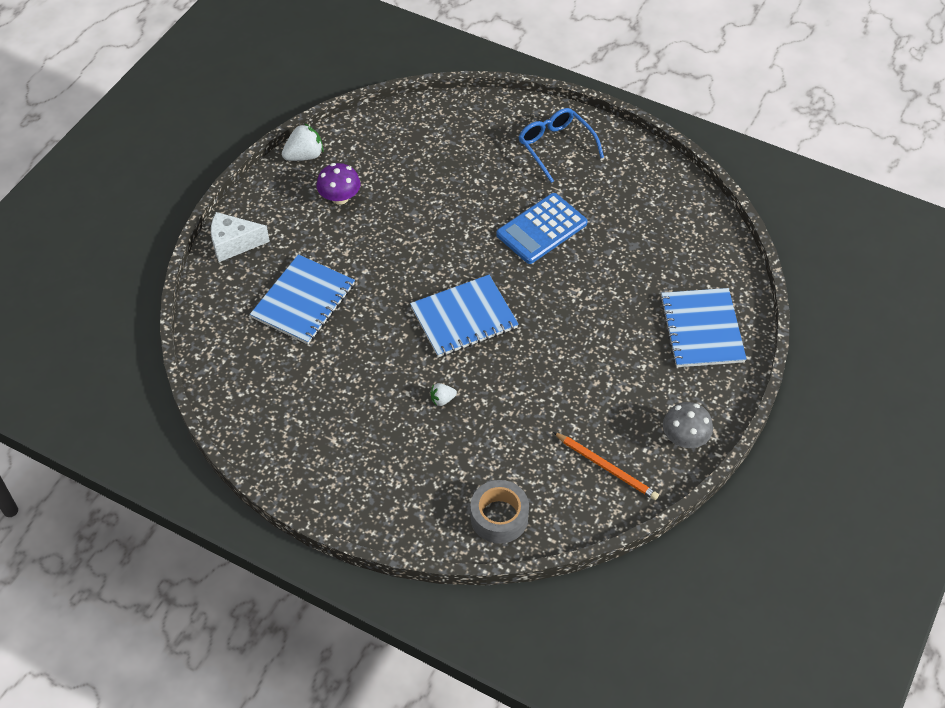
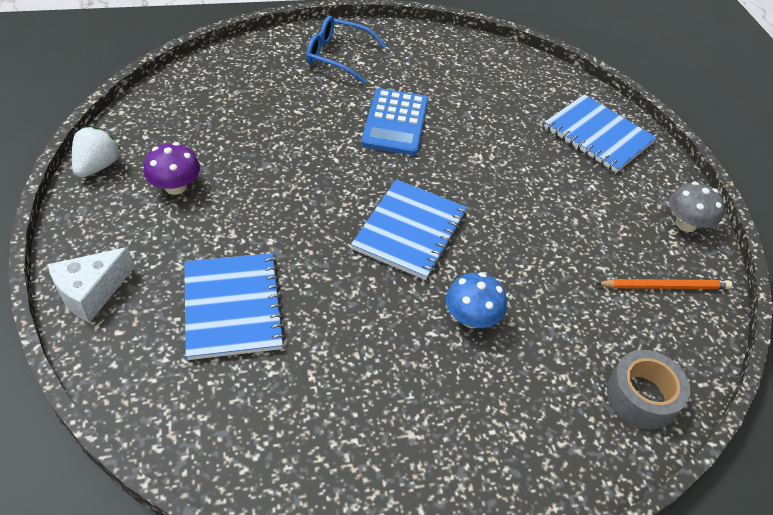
camera: 45 degrees left, 5 degrees down
white strawberry [430,383,457,406] -> blue mushroom [446,272,507,328]

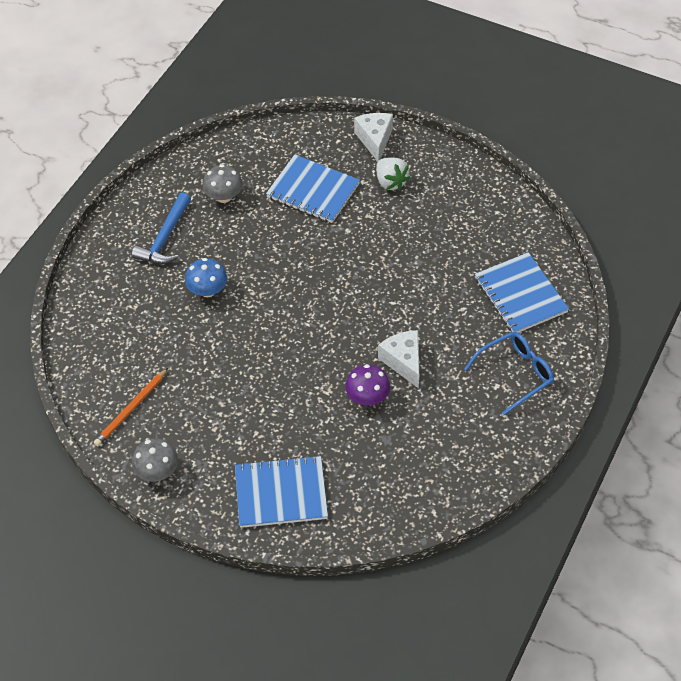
camera: 135 degrees right, 5 degrees up
white strawberry [72,126,121,178] -> white strawberry moved to [376,158,410,190]
purple mushroom [143,142,200,195] -> purple mushroom moved to [345,364,390,406]
blue notebook [351,179,467,280] -> blue notebook moved to [475,252,569,333]
blue calculator [361,88,428,155] -> white cheese [378,330,419,389]
grey tape [607,350,690,429] -> none
none -> blue hammer [132,192,191,264]
none -> grey mushroom [202,164,243,203]

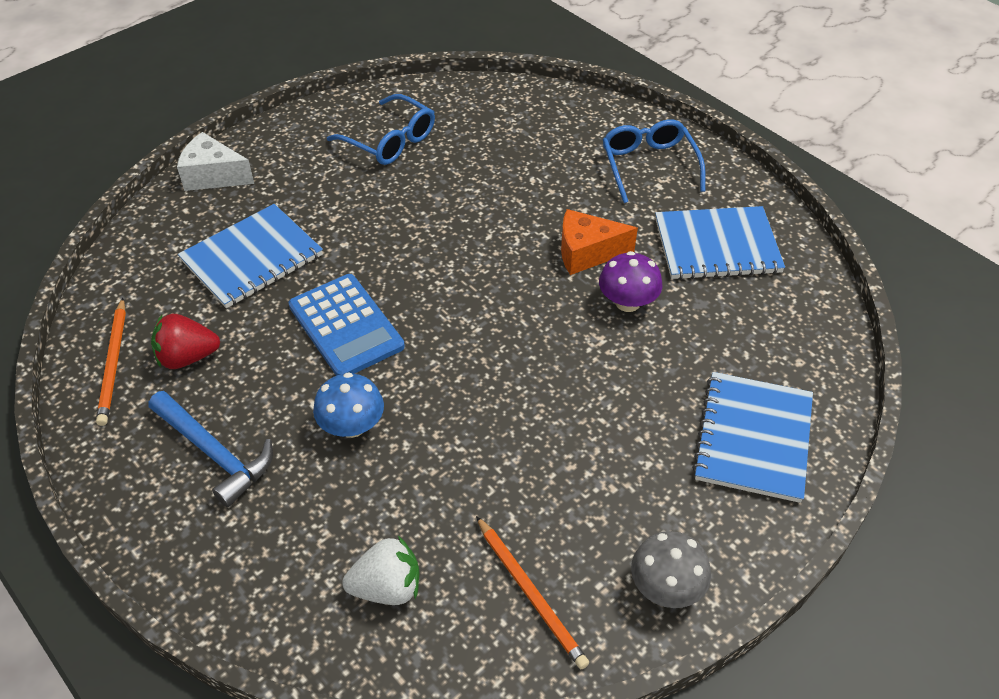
camera: 70 degrees left, 5 degrees down
grey mushroom [202,164,243,203] -> red strawberry [151,314,220,369]
white strawberry [376,158,410,190] -> white strawberry moved to [342,536,419,605]
white cheese [378,330,419,389] -> orange cheese [561,209,638,275]
blue notebook [475,252,569,333] -> blue notebook moved to [655,206,785,280]
none -> orange pencil [96,298,126,426]
none -> blue calculator [289,274,405,376]
none -> blue glasses [327,94,435,165]

